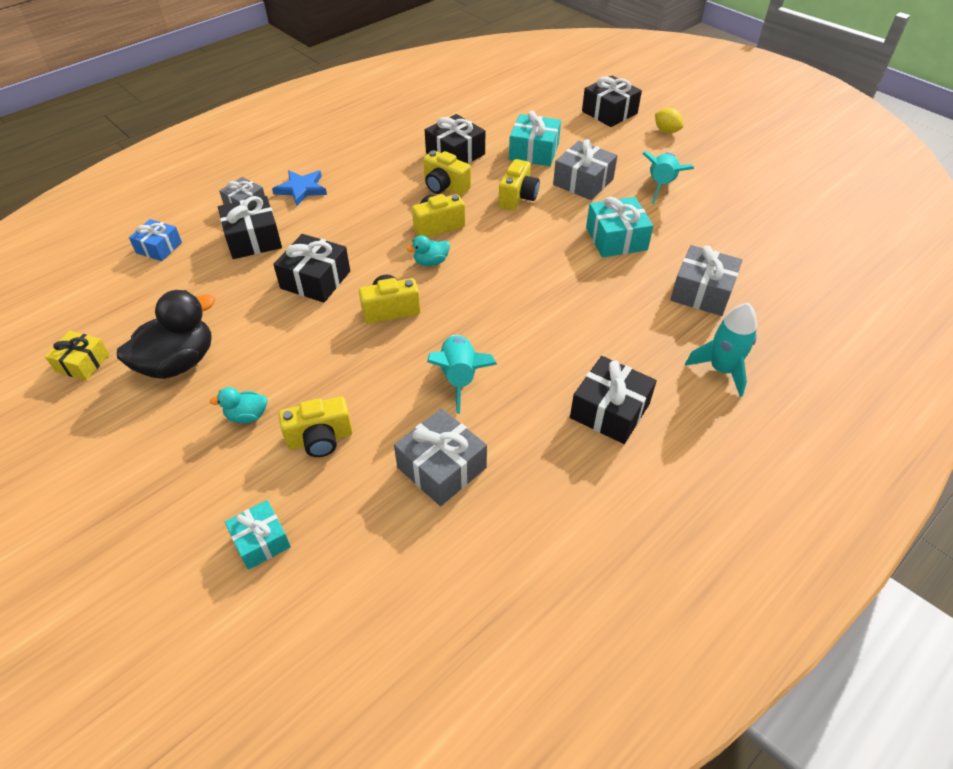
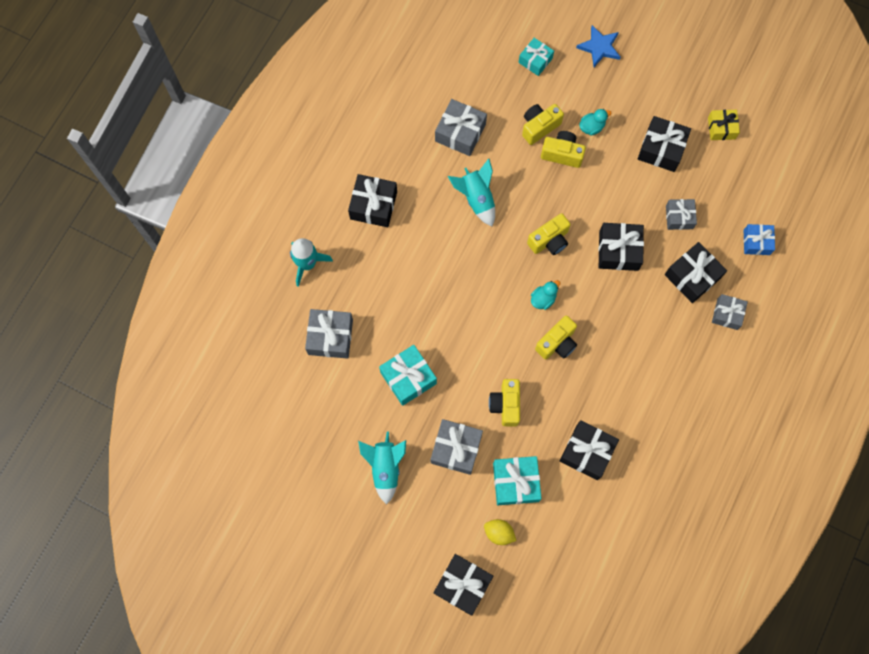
camera: 160 degrees right, 25 degrees up
black duck [117,290,216,379] -> black gift [638,116,691,172]
blue star [272,170,327,206] -> blue star moved to [576,25,621,67]
yellow camera [423,151,471,195] -> yellow camera moved to [541,131,586,168]
yellow lemon [655,108,684,133] -> yellow lemon moved to [484,519,517,545]
none -> grey gift [666,199,697,230]

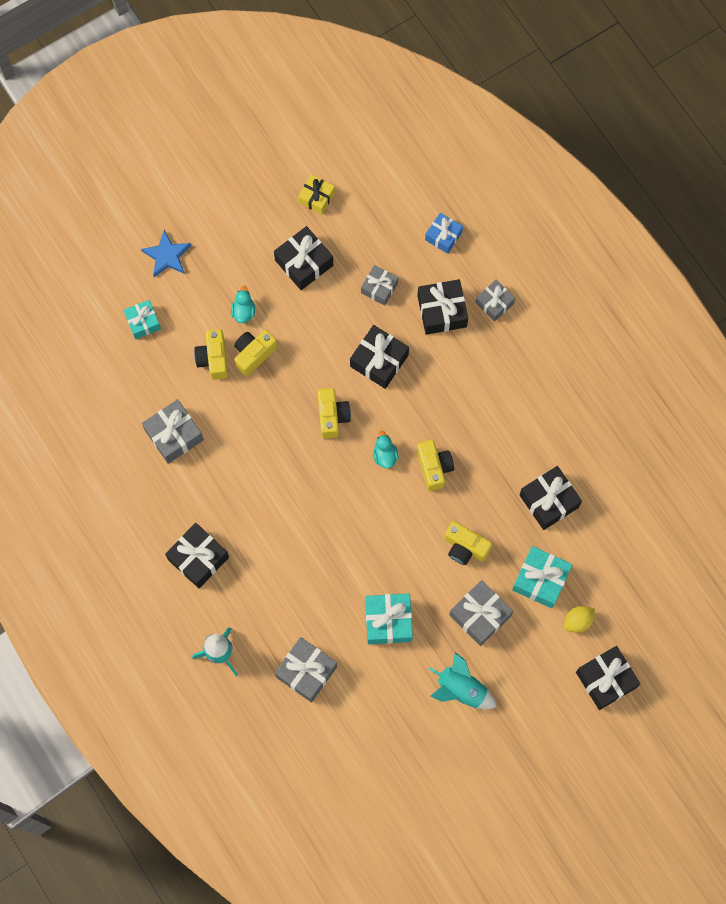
camera: 60 degrees left, 0 degrees up
turquoise rocket [448,159,495,226] -> none

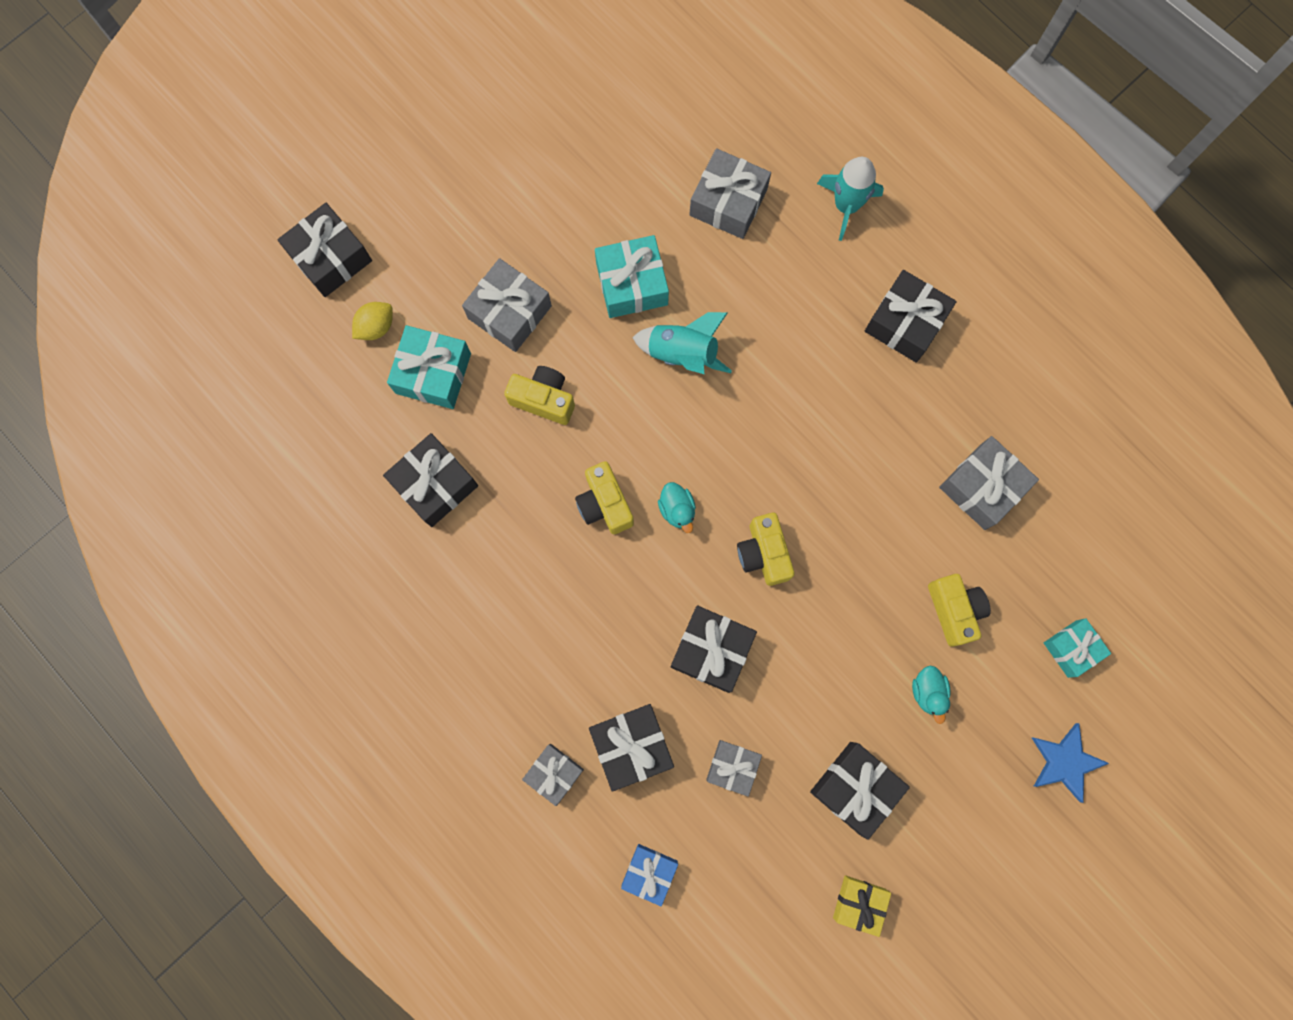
camera: 170 degrees right, 5 degrees up
yellow camera [234,330,277,376] -> none
turquoise rocket [429,652,496,709] -> turquoise rocket moved to [632,312,732,374]

